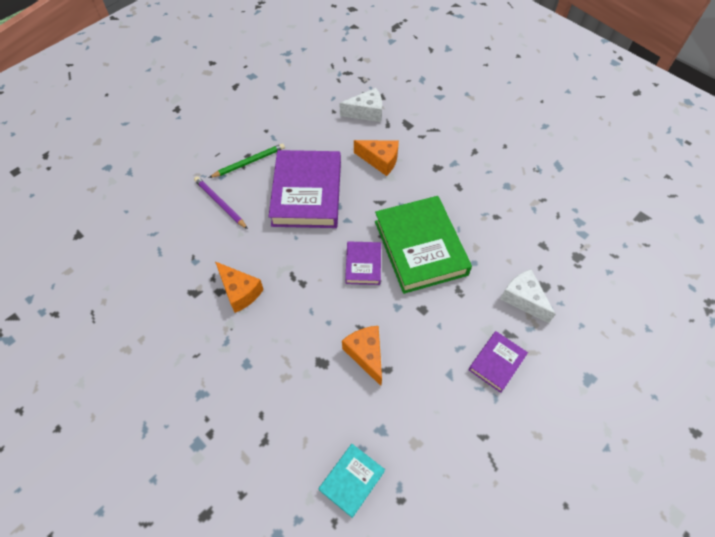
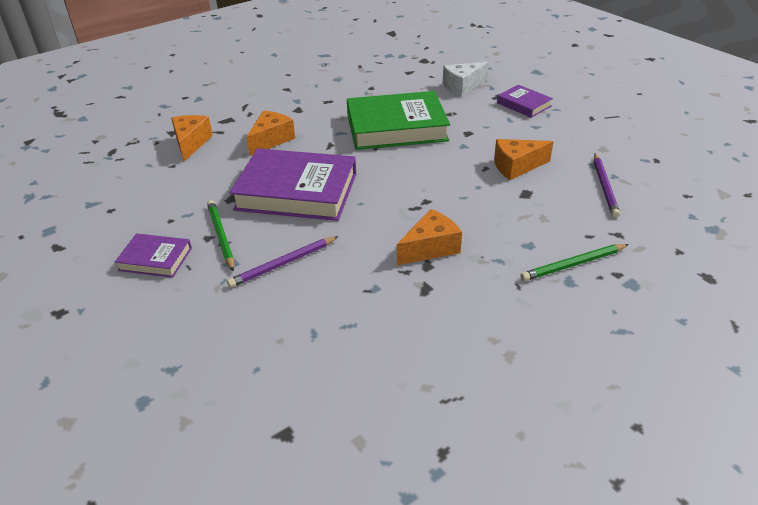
camera: 80 degrees left, 20 degrees down
turquoise book [319,444,385,518] -> none
white cheese [339,88,382,122] -> orange cheese [171,115,213,161]
purple book [345,241,381,285] -> purple book moved to [115,233,192,278]
none -> green pencil [520,244,629,281]
none -> purple pencil [594,154,620,218]

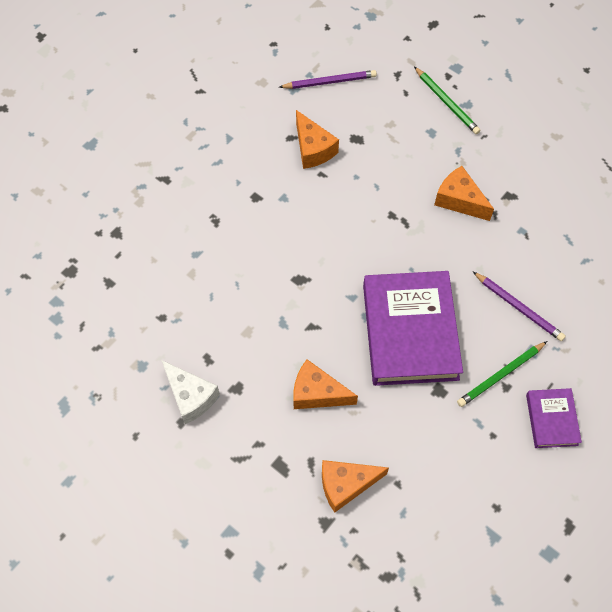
camera: 105 degrees left, 25 degrees up
green book [347,91,450,150] -> none
white cheese [443,62,489,97] -> white cheese moved to [161,360,220,424]
purple book [497,85,553,118] -> none

